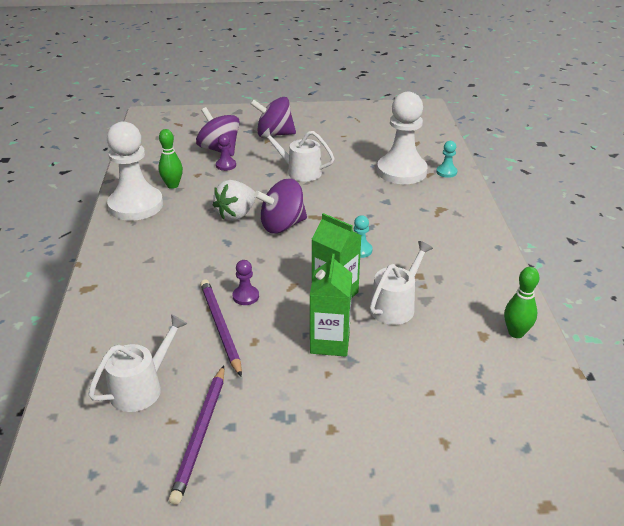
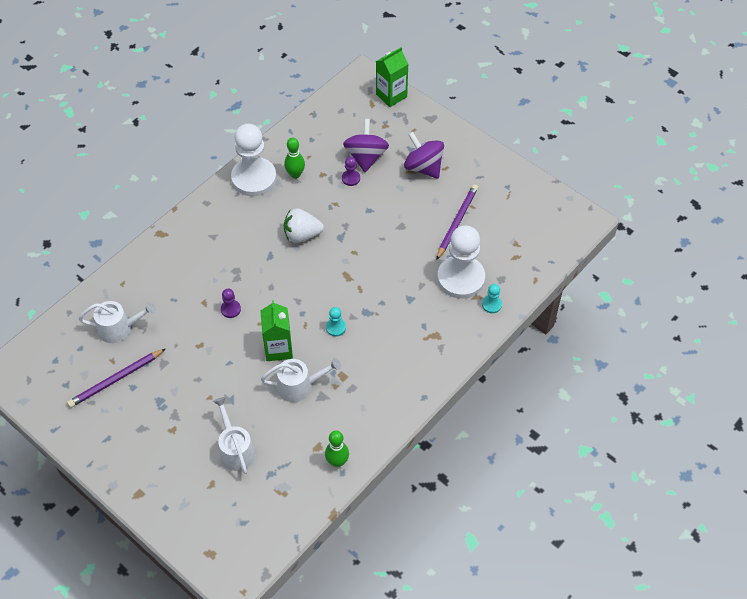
camera: 45 degrees right, 20 degrees up
purple pencil [200,279,242,377] -> purple pencil moved to [437,184,478,259]
purple spinning top [254,179,307,233] -> none
white watering can [260,128,335,181] -> white watering can moved to [213,397,255,474]
green carton [310,254,352,357] -> green carton moved to [376,47,408,107]

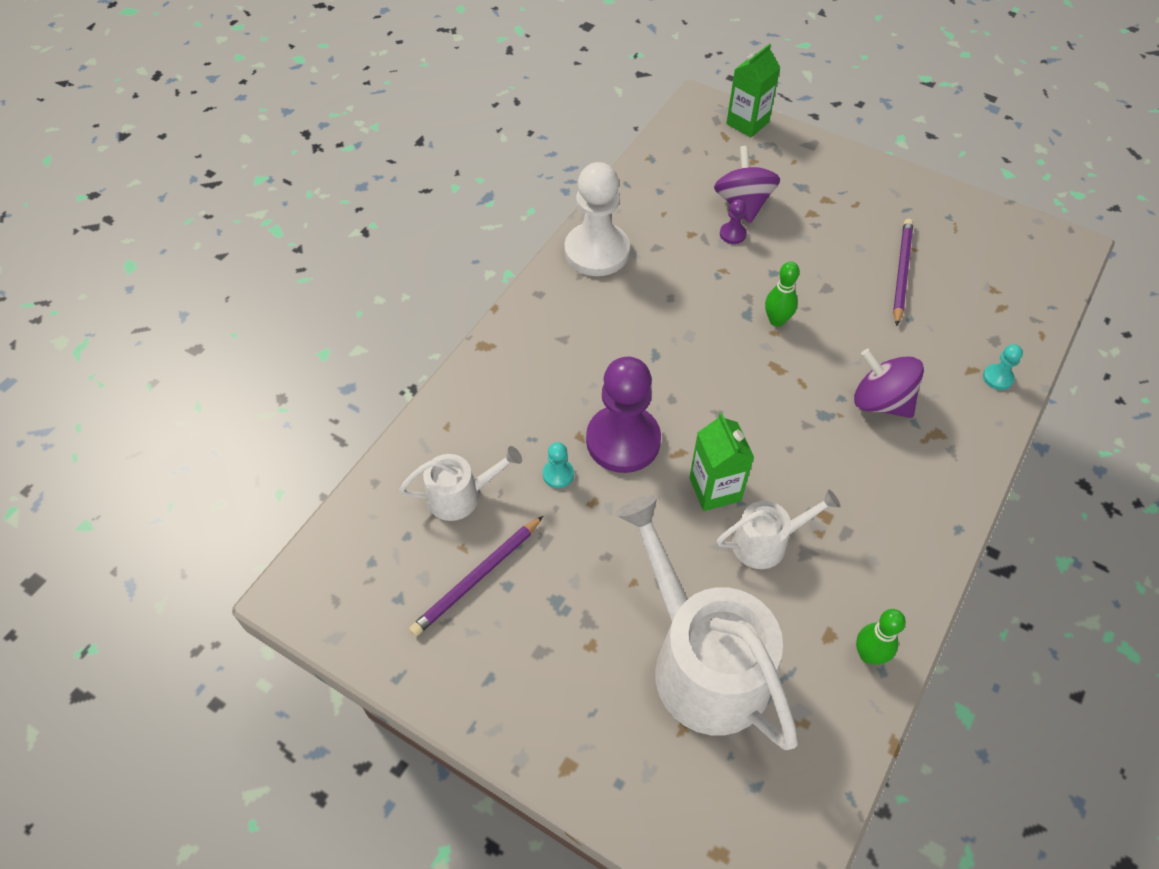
camera: 10 degrees left, 0 degrees up
white watering can [213,397,255,474] -> white watering can [616,495,798,750], size x2.00
purple pawn [221,289,241,318] -> purple pawn [586,357,661,473], size x2.42
green bowling pin [284,137,305,179] -> green bowling pin moved to [765,261,800,327]
white strawberry [284,208,324,243] -> none
turquoise pawn [326,307,346,337] -> turquoise pawn moved to [543,442,574,488]
purple spinning top [404,132,444,179] -> purple spinning top moved to [854,349,924,418]
white pawn [437,226,485,299] -> none

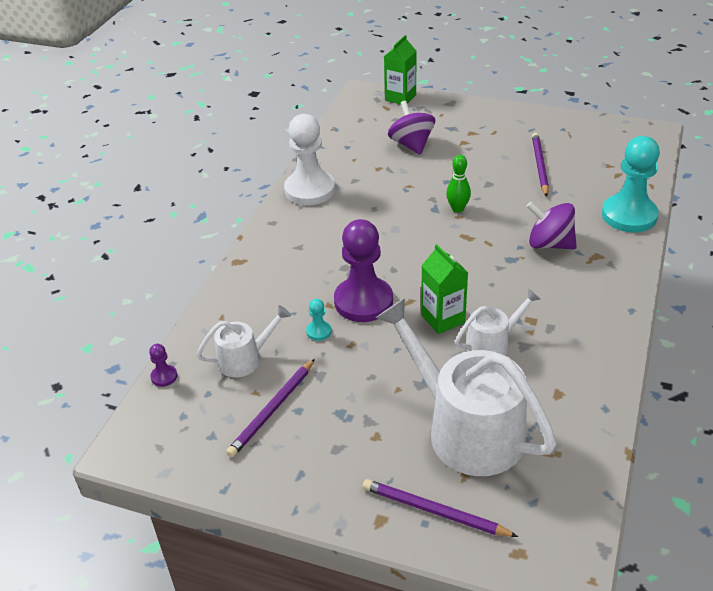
camera: 10 degrees left, 15 degrees down
purple pawn [720,199,747,244] -> purple pawn moved to [149,344,177,387]
green bowling pin [856,609,906,665] -> none
turquoise pawn [983,344,1023,390] -> turquoise pawn [602,136,660,232], size x2.42
none -> purple pencil [363,479,518,537]

